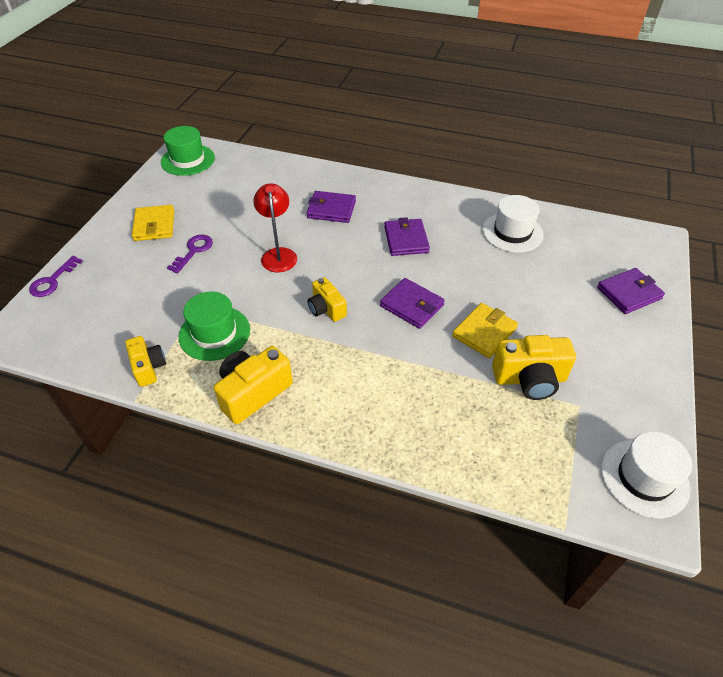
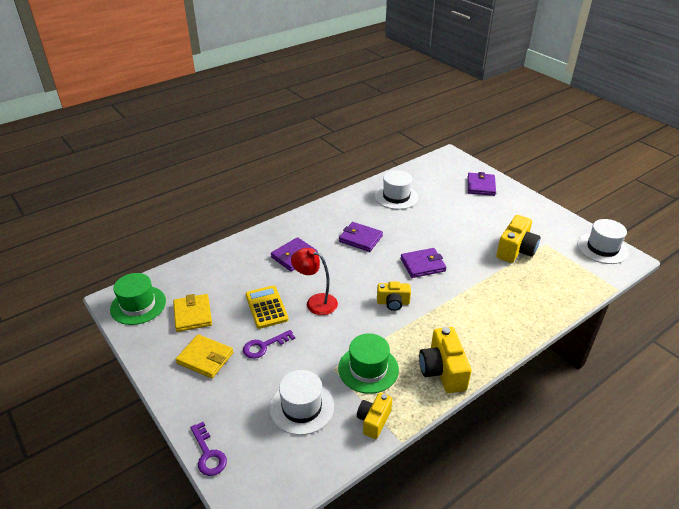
camera: 55 degrees left, 10 degrees down
yellow camera [125,336,166,387] -> yellow camera turned 75 degrees counterclockwise [357,393,392,439]
purple key [167,235,213,273] -> purple key turned 90 degrees counterclockwise [243,330,295,359]
yellow wallet [452,303,518,358] -> yellow wallet moved to [173,294,212,332]
none -> yellow calculator [246,286,289,329]
none -> white hat [270,370,334,435]

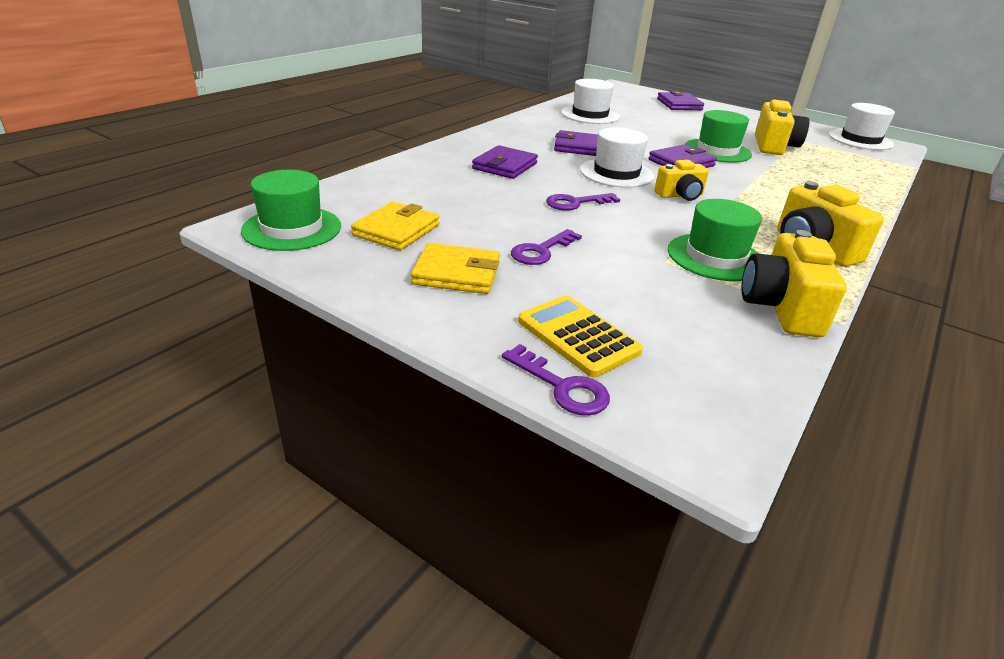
camera: 20 degrees left, 5 degrees down
yellow wallet [173,294,212,332] -> yellow wallet turned 60 degrees clockwise [351,202,439,250]
yellow calculator [246,286,289,329] -> yellow calculator moved to [518,296,643,377]
white hat [270,370,334,435] -> white hat moved to [580,128,654,188]
red lamp [291,248,338,315] -> purple key [546,193,620,211]
yellow camera [357,393,392,439] -> yellow camera [741,230,847,337], size x1.58
none -> green hat [685,110,752,163]

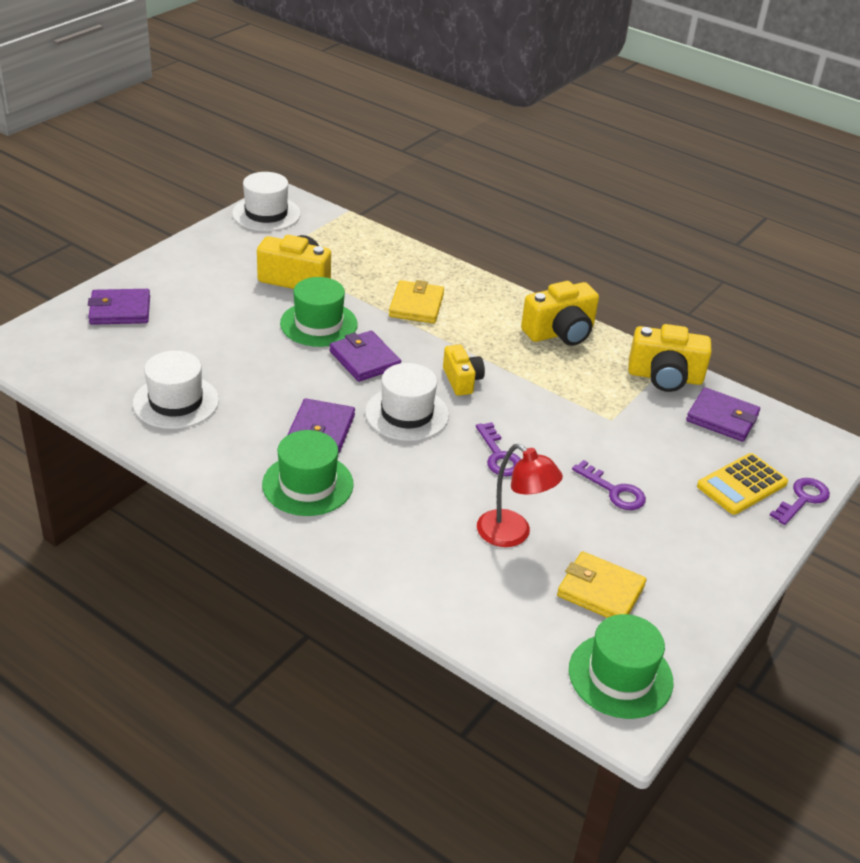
camera: 90 degrees left, 5 degrees up
yellow wallet [411,243,500,294] -> yellow wallet moved to [389,280,444,323]
purple wallet [472,145,538,179] -> purple wallet moved to [686,387,760,442]
green hat [668,199,762,281] -> green hat moved to [262,430,354,516]
none -> red lamp [477,444,563,547]

